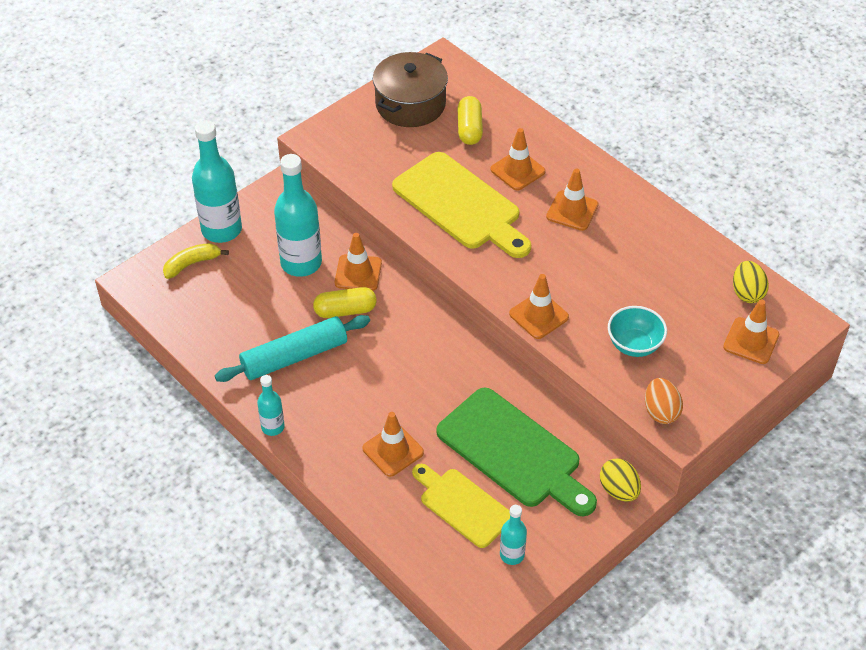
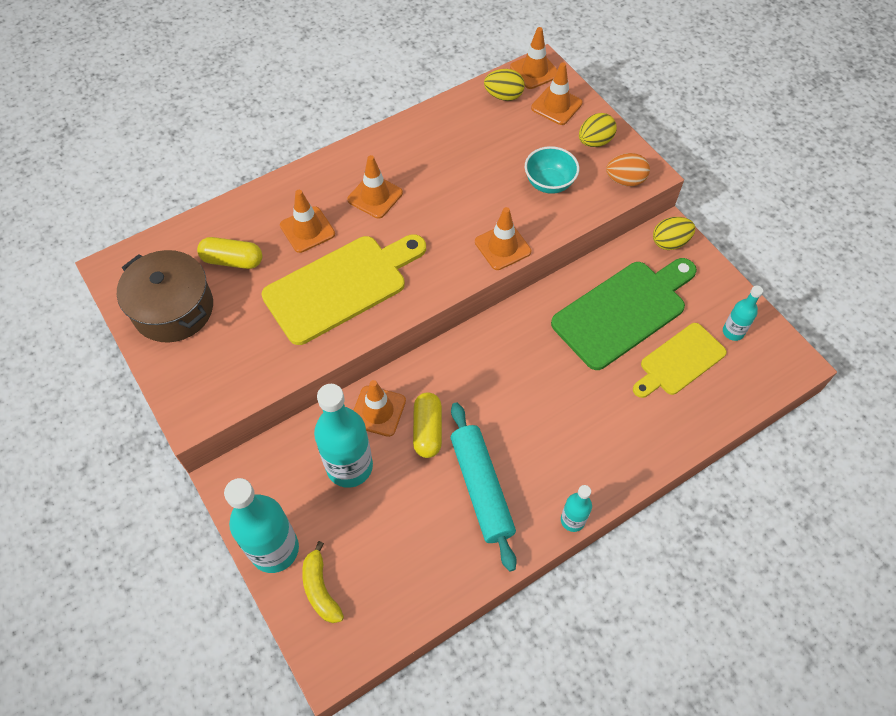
camera: 80 degrees left, 10 degrees up
orange traffic cone [362,412,424,477] -> orange traffic cone moved to [510,27,557,89]
none -> yellow egg [579,113,617,147]

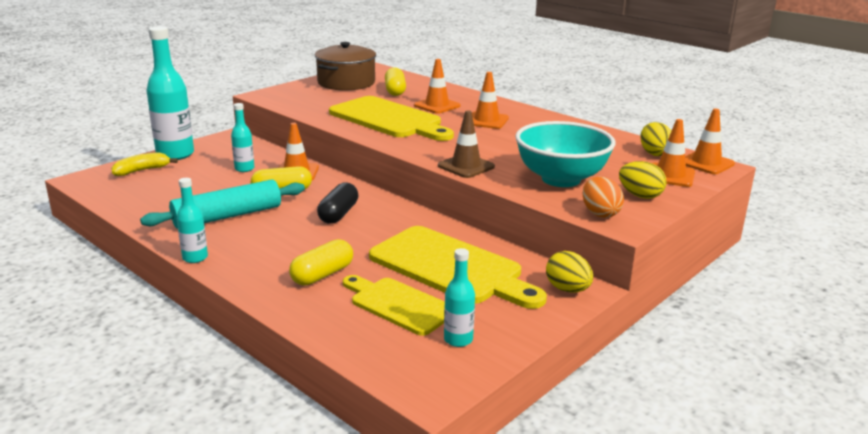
camera: 75 degrees right, 35 degrees down
turquoise bottle [314,384,373,488] -> turquoise bottle [231,103,254,172], size x0.51
orange traffic cone [475,207,531,270] -> brown traffic cone [438,110,495,178]
turquoise bowl [525,146,579,194] -> turquoise bowl [515,121,615,187], size x1.70
green cutting board [551,258,697,370] -> yellow cutting board [369,226,547,309]
none -> yellow capsule [289,239,353,286]
none -> black capsule [317,182,358,224]

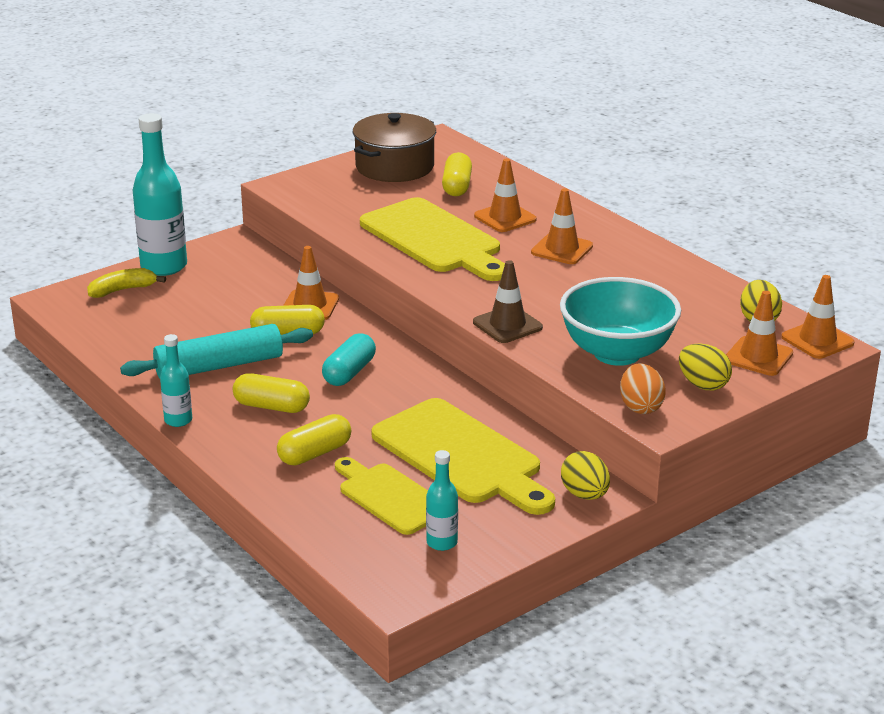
camera: 10 degrees right, 5 degrees up
turquoise bottle [231,103,254,172] -> none
black capsule [317,182,358,224] -> turquoise capsule [322,333,376,386]
none -> yellow capsule [233,373,310,413]

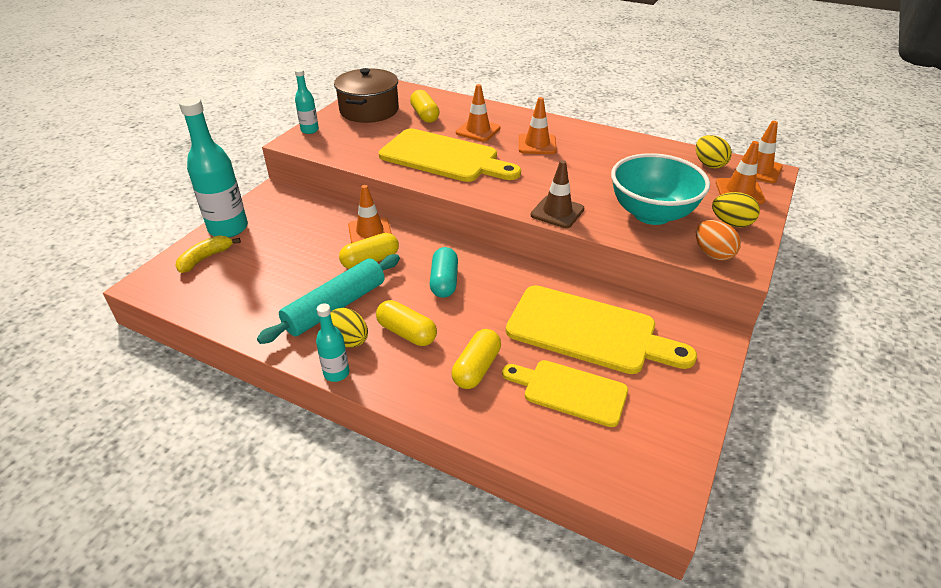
camera: 25 degrees left, 10 degrees up
yellow capsule [233,373,310,413] -> yellow capsule turned 45 degrees clockwise [376,300,437,346]
turquoise bottle [426,450,458,551] -> turquoise bottle moved to [295,69,319,134]
yellow egg [561,451,610,500] -> yellow egg moved to [330,308,368,348]

